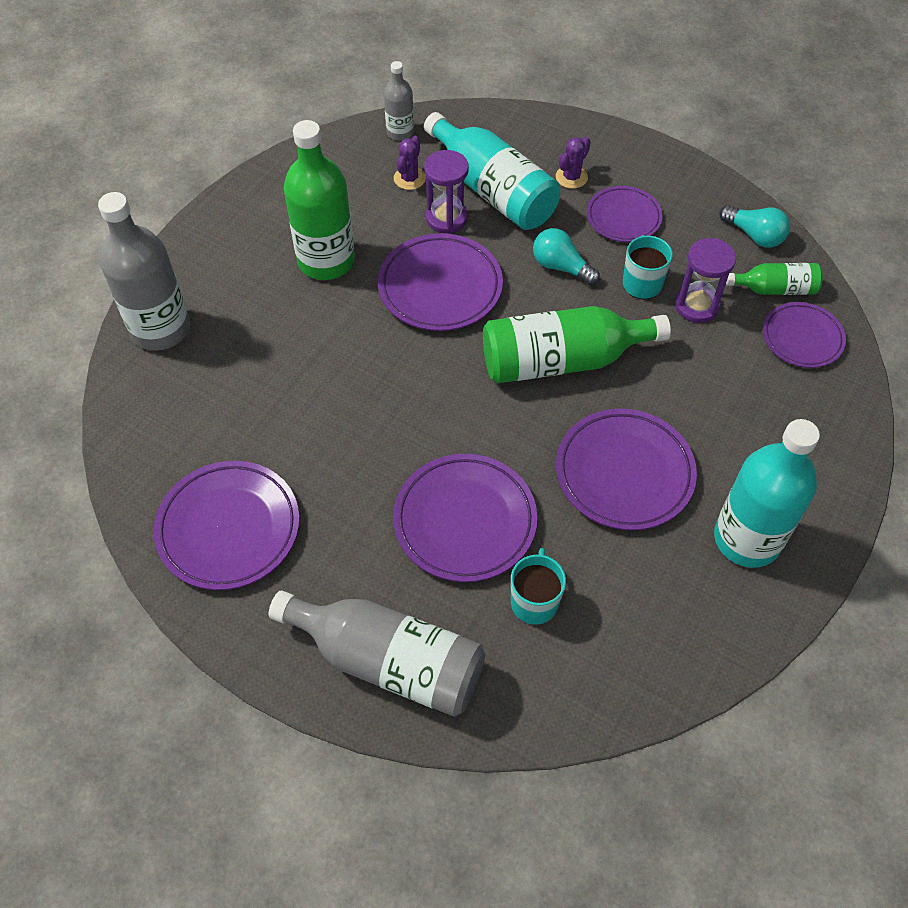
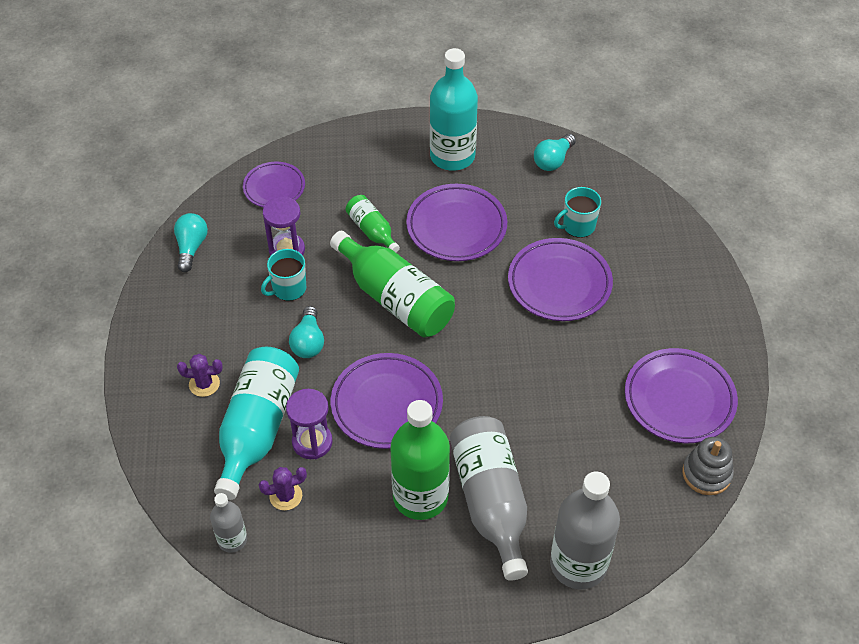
camera: 125 degrees left, 5 degrees down
grey bottle [269,590,485,717] -> grey bottle moved to [450,416,528,581]
purple plate [587,186,663,242] -> none
green bottle [726,263,823,295] -> green bottle moved to [346,195,400,253]
none -> turquoise light bulb [534,134,576,171]
none -> grey stacking toy [682,437,734,495]

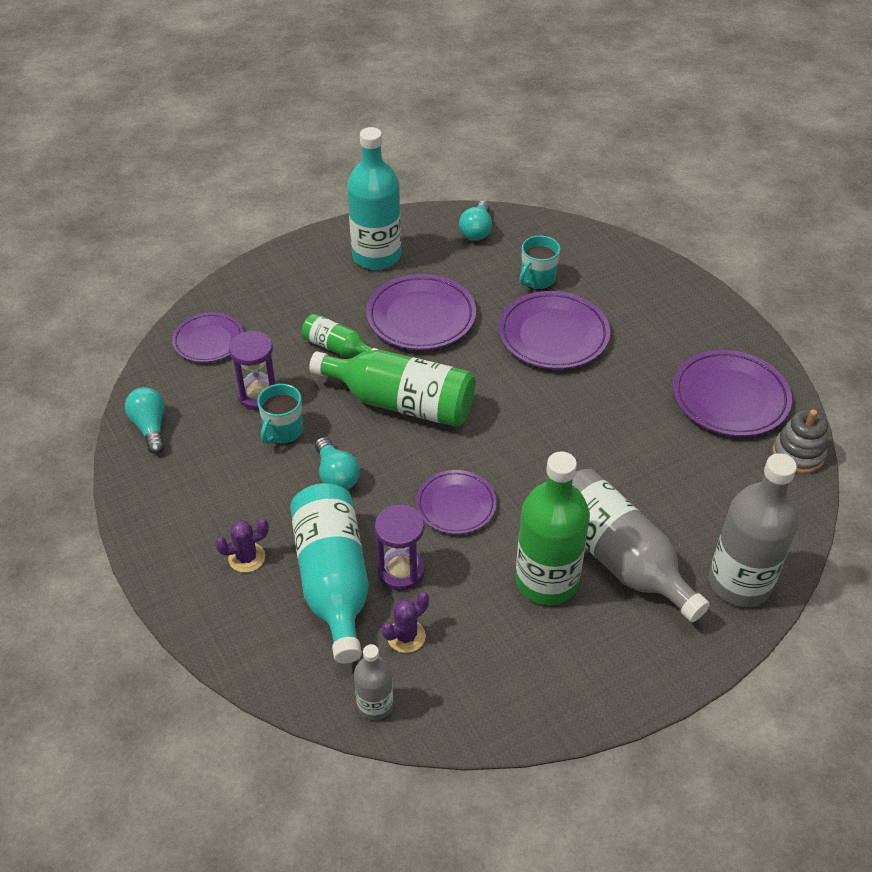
camera: 25 degrees left, 5 degrees down
purple plate [331,353,443,449] -> purple plate [416,470,497,534], size x0.63

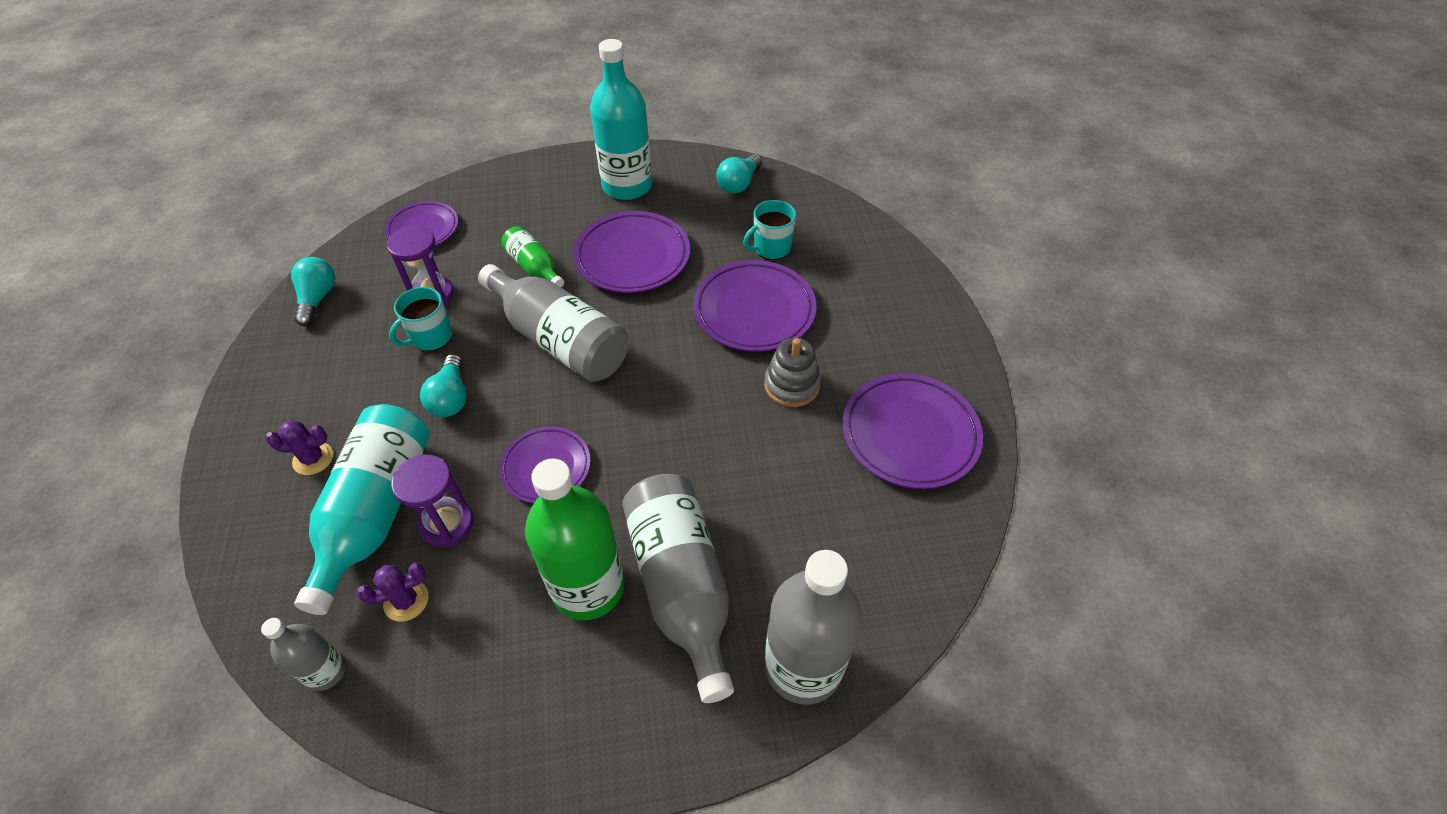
camera: 20 degrees right, 5 degrees up
green bottle [309,350,475,427] -> grey bottle [478,264,628,382]
grey stacking toy [772,409,828,474] -> grey stacking toy moved to [764,338,821,407]

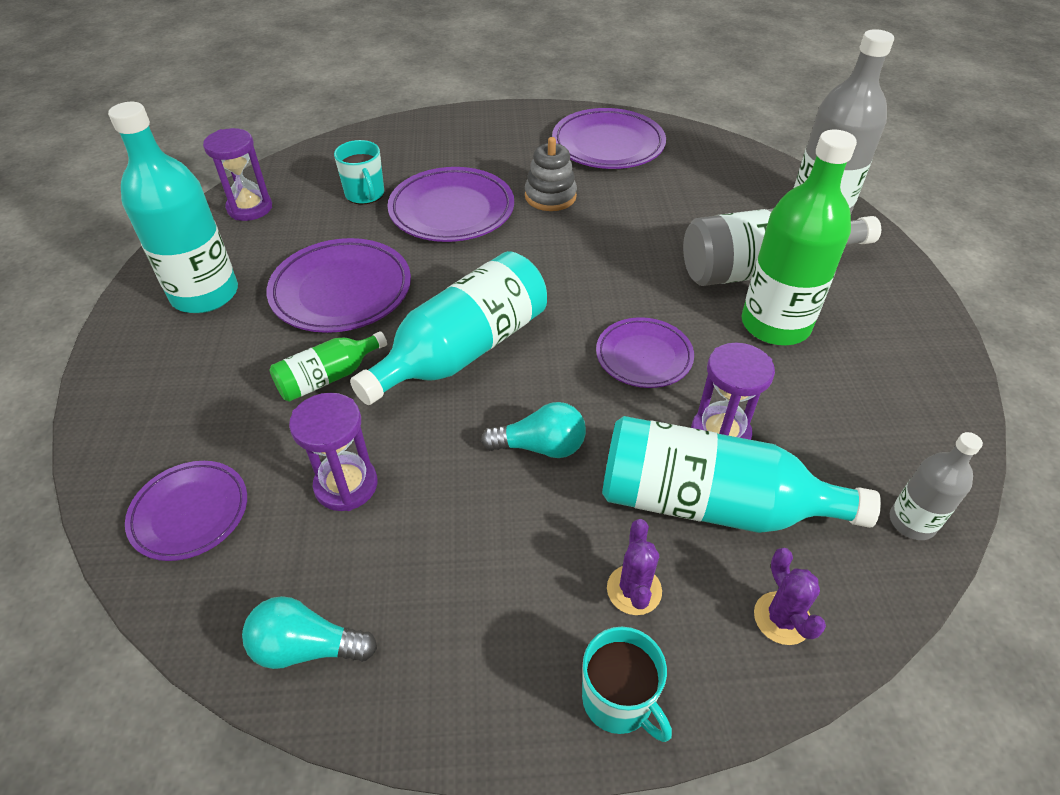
camera: 85 degrees left, 5 degrees down
purple cactus [357,563,428,622] -> purple cactus moved to [754,548,826,645]
turquoise mug [389,287,452,351] -> turquoise mug moved to [582,627,672,742]
grey bottle [478,264,628,382] -> turquoise bottle [350,251,547,405]
turquoise light bulb [716,154,762,194] -> purple hourglass [203,128,272,221]

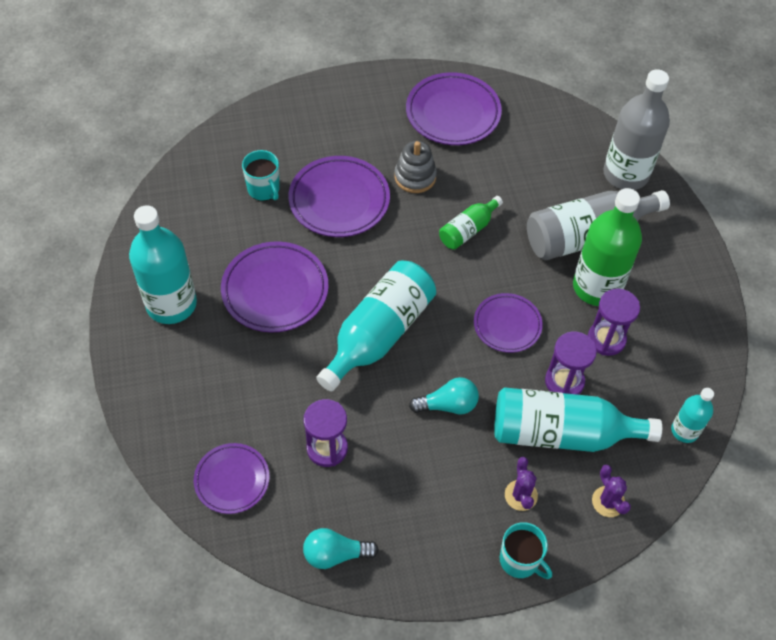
camera: 10 degrees left, 10 degrees up
purple hourglass [203,128,272,221] -> purple hourglass moved to [588,288,640,356]
green bottle [270,331,387,402] -> green bottle moved to [439,196,503,250]
grey bottle [890,432,983,540] -> turquoise bottle [671,388,714,443]

